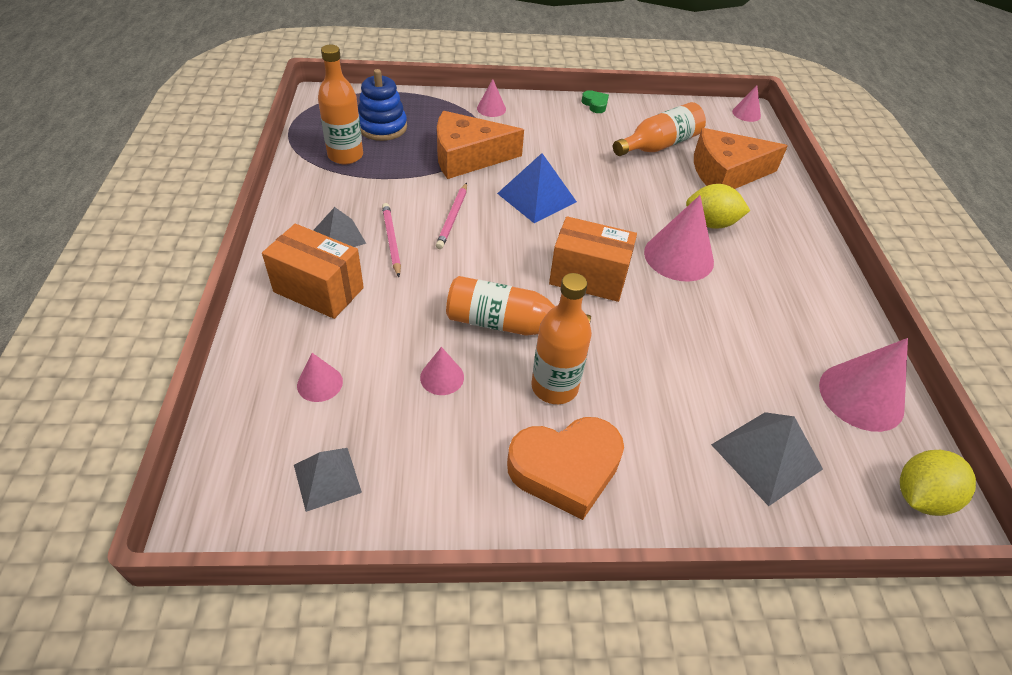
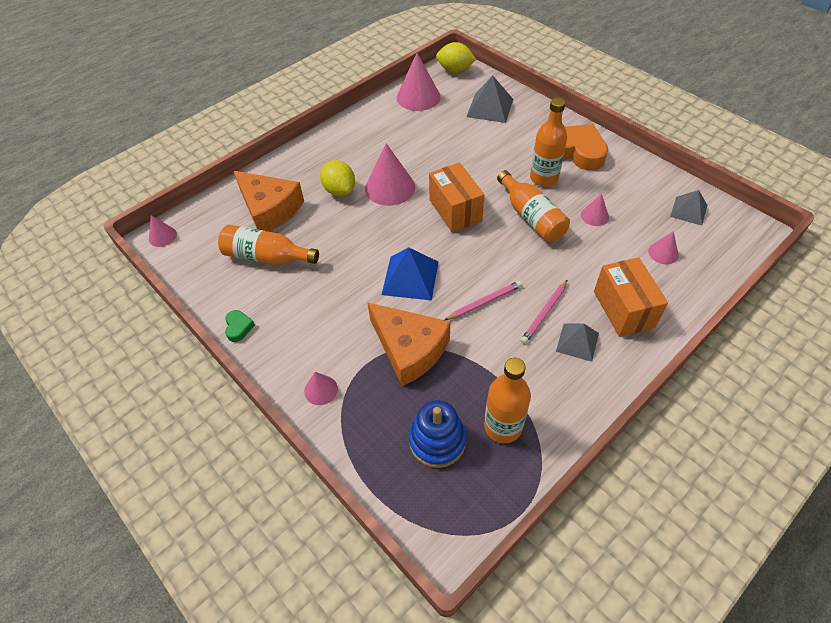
camera: 125 degrees left, 5 degrees up
green heart [582,90,609,113] -> green heart turned 150 degrees clockwise [225,310,255,342]

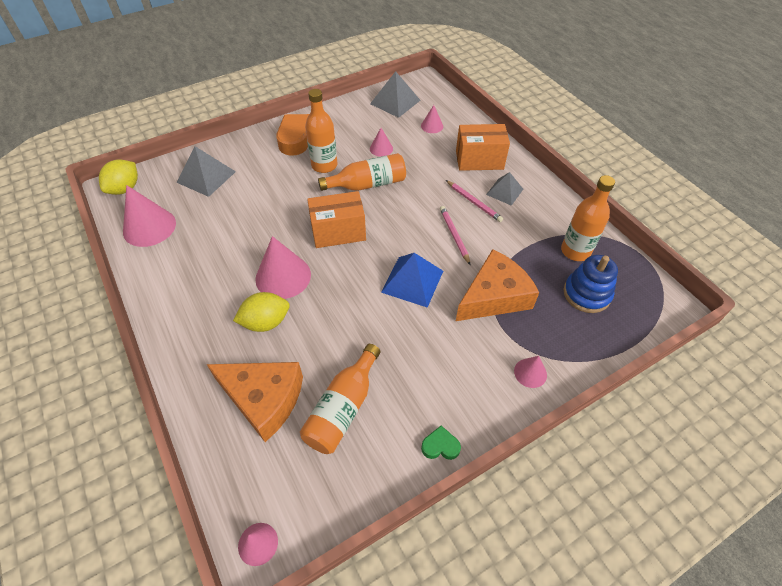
camera: 80 degrees left, 0 degrees up
orange cheese [234,171,304,232] -> orange cheese turned 60 degrees clockwise [207,362,303,442]
grey pyramid [670,190,707,226] -> grey pyramid [370,71,421,118], size x1.52

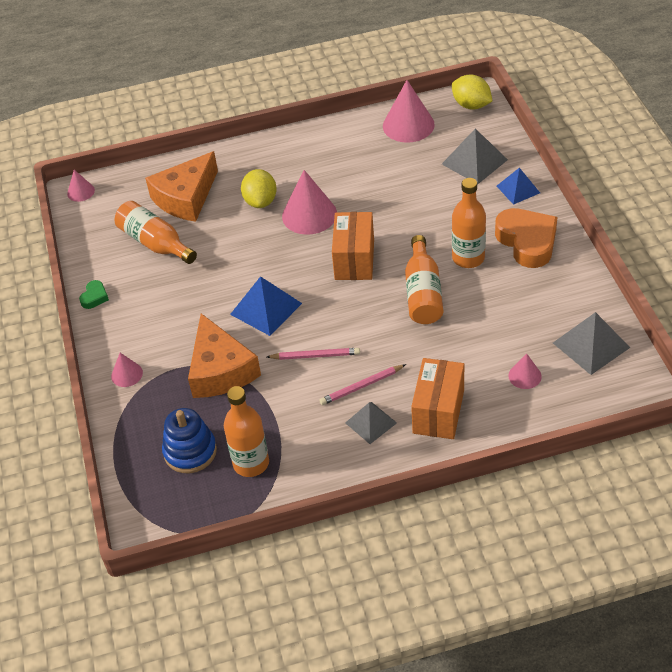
camera: 110 degrees right, 5 degrees down
pink cone [370,128,393,157] -> none
none -> blue pyramid [497,168,540,205]

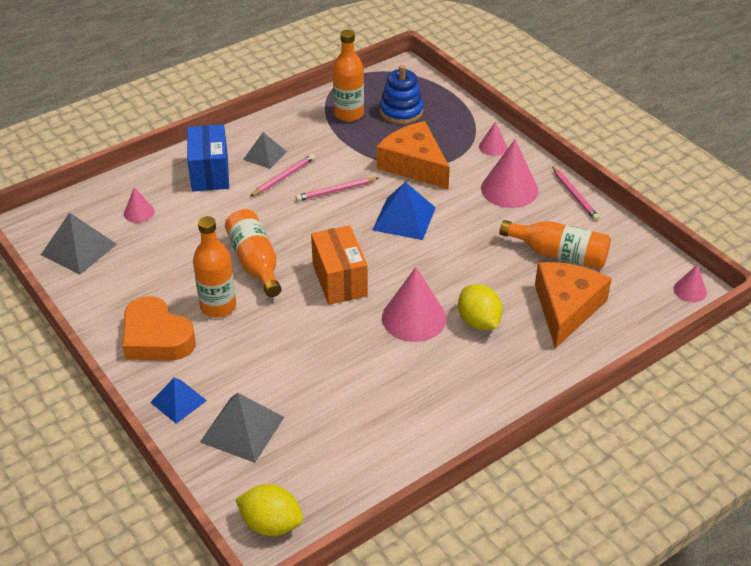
camera: 155 degrees right, 5 degrees down
green heart [79,280,109,309] -> pink pencil [552,166,600,221]
pink cone [383,80,435,143] -> pink cone moved to [481,139,538,208]
orange box [411,358,464,439] -> blue box [187,124,229,192]

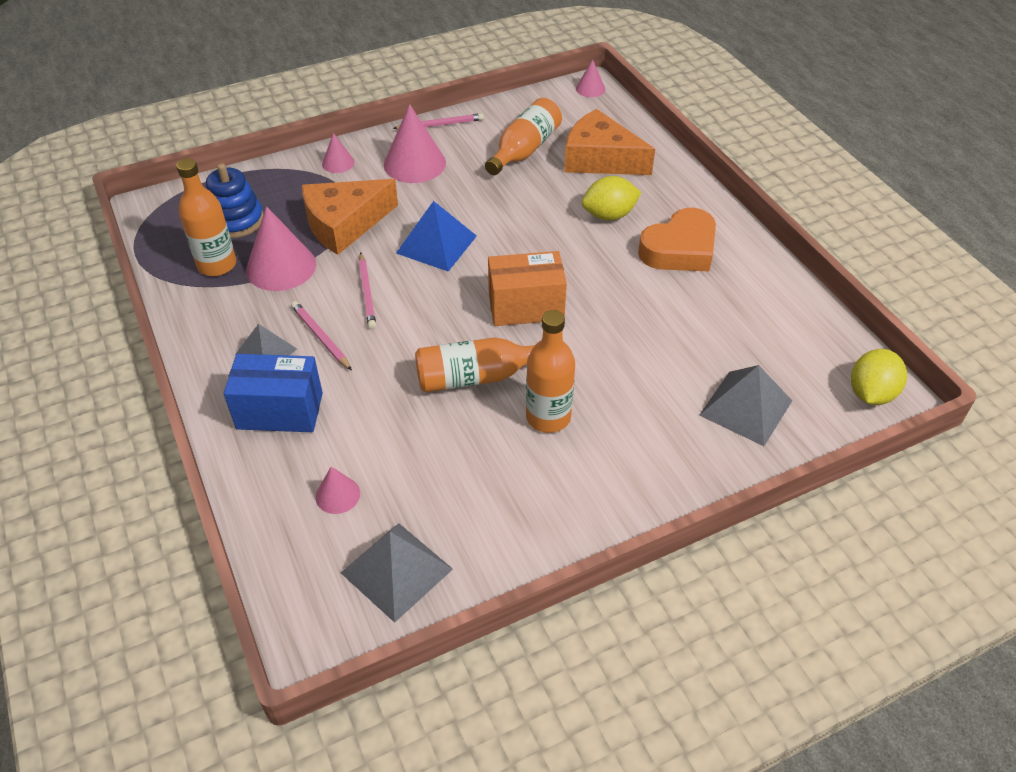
camera: 80 degrees left, 5 degrees up
orange heart [122,296,196,361] -> orange heart moved to [638,208,716,271]
blue pyramid [150,378,207,424] -> none
pink cone [382,267,446,342] -> pink cone moved to [246,206,316,291]

